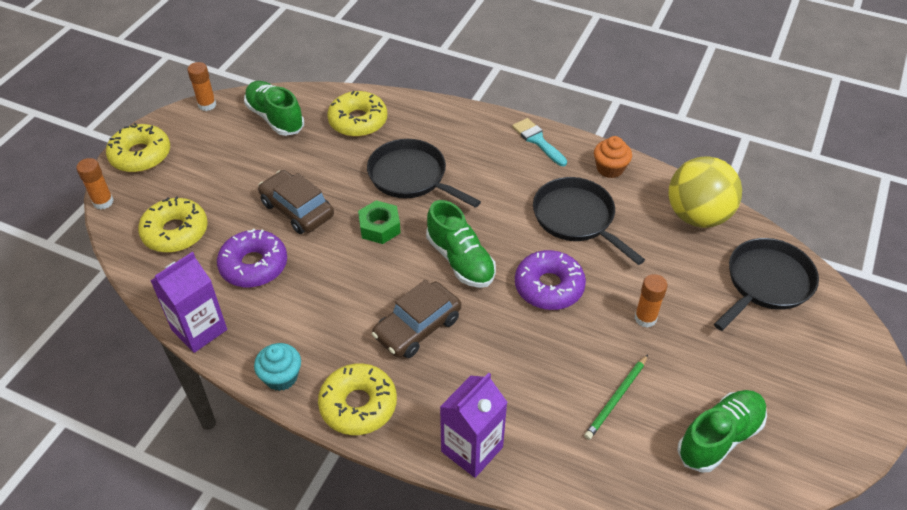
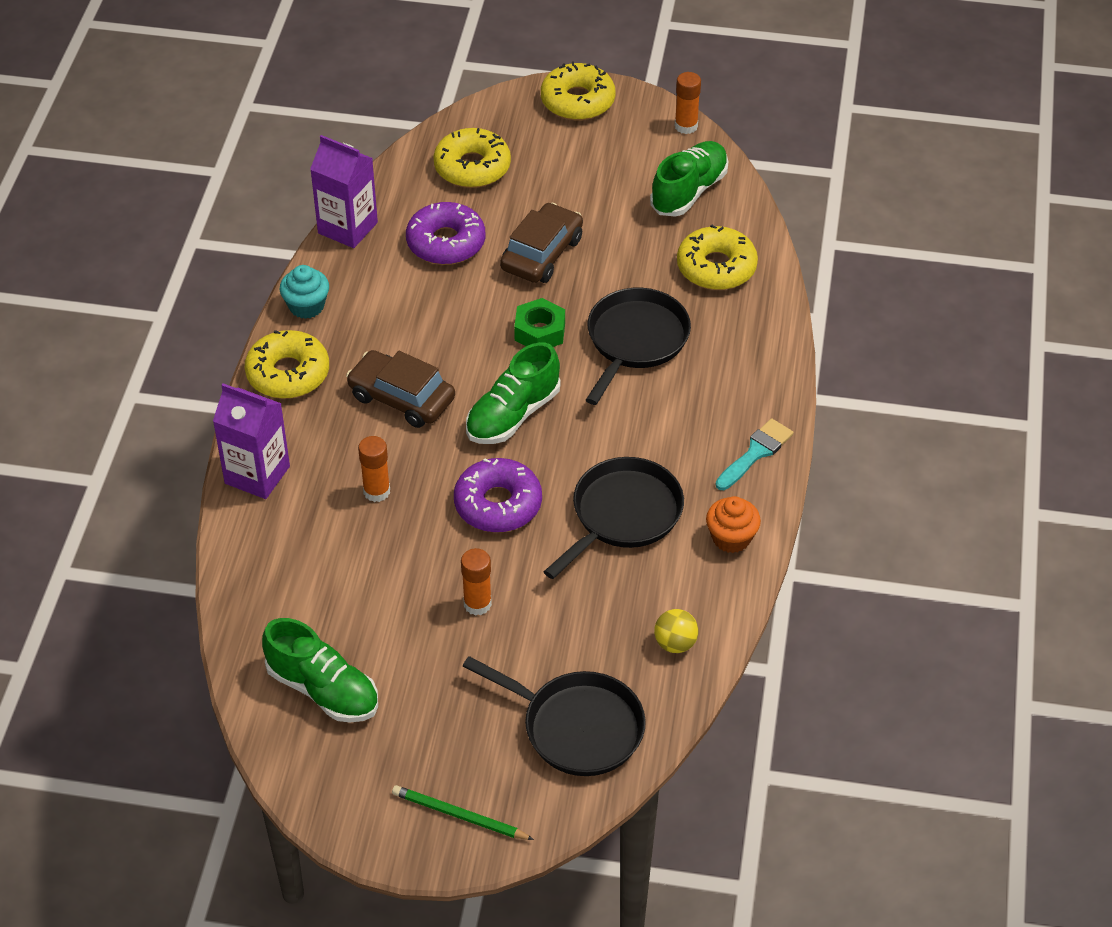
camera: 75 degrees right, 0 degrees up
orange glue stick [76,158,114,210] -> orange glue stick moved to [358,436,390,502]
green pencil [584,355,648,440] -> green pencil moved to [392,785,534,840]
yellow ball [668,156,742,228] -> yellow ball [654,609,698,653], size x0.45

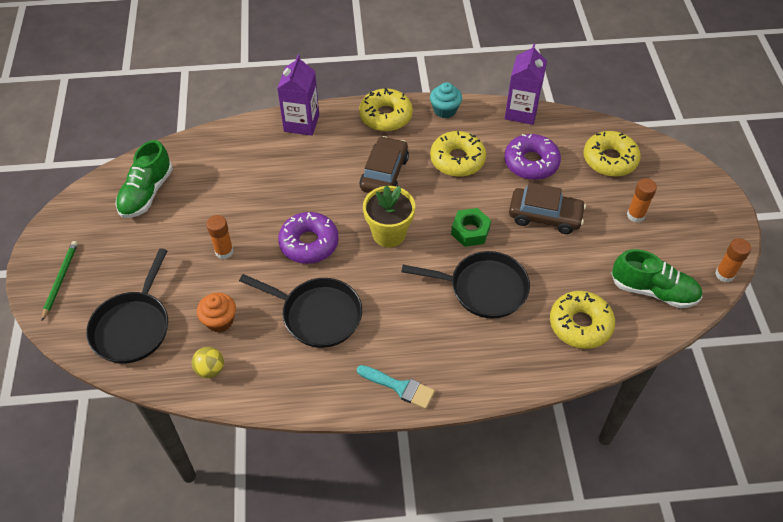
camera: 75 degrees right, 5 degrees up
orange glue stick [358,436,390,502] -> orange glue stick moved to [627,178,657,222]
green shoe [466,342,560,444] -> yellow flower pot [363,185,415,247]
yellow donut [541,61,616,120] -> yellow donut moved to [430,131,486,177]
orange cupcake [706,496,761,553] -> orange cupcake moved to [197,293,236,332]

